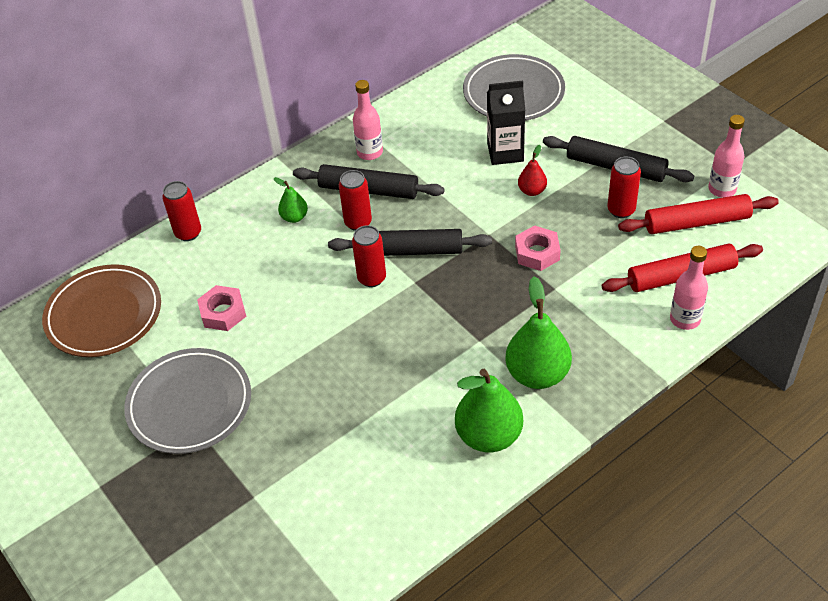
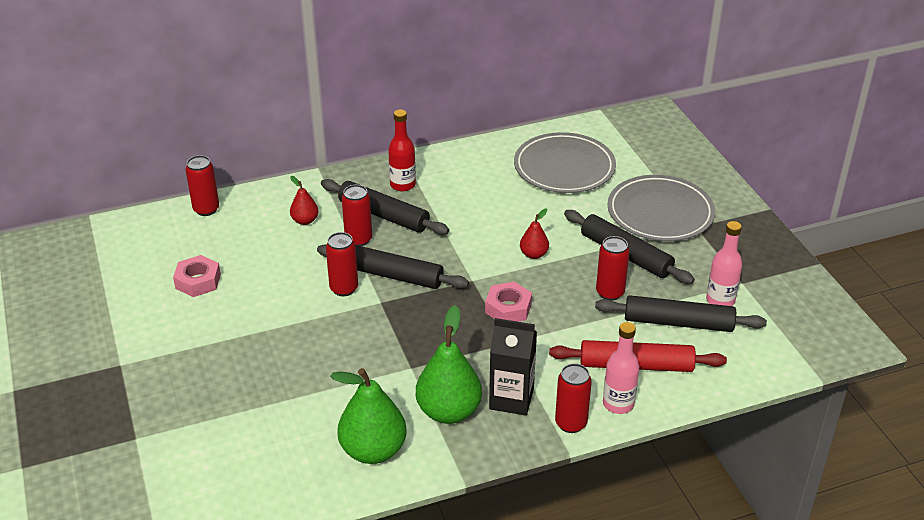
camera: 15 degrees right, 10 degrees down
brown plate [42,264,161,357] -> none
grey plate [124,348,251,454] -> grey plate moved to [608,175,715,241]
green pear [274,177,308,223] -> red pear [290,176,318,225]
pink bottle [353,80,383,160] -> red bottle [388,109,416,192]
black carton [487,81,525,165] -> black carton moved to [489,318,537,416]
red rolling pin [618,194,779,234] -> black rolling pin [595,295,767,332]
none -> red can [555,363,592,433]

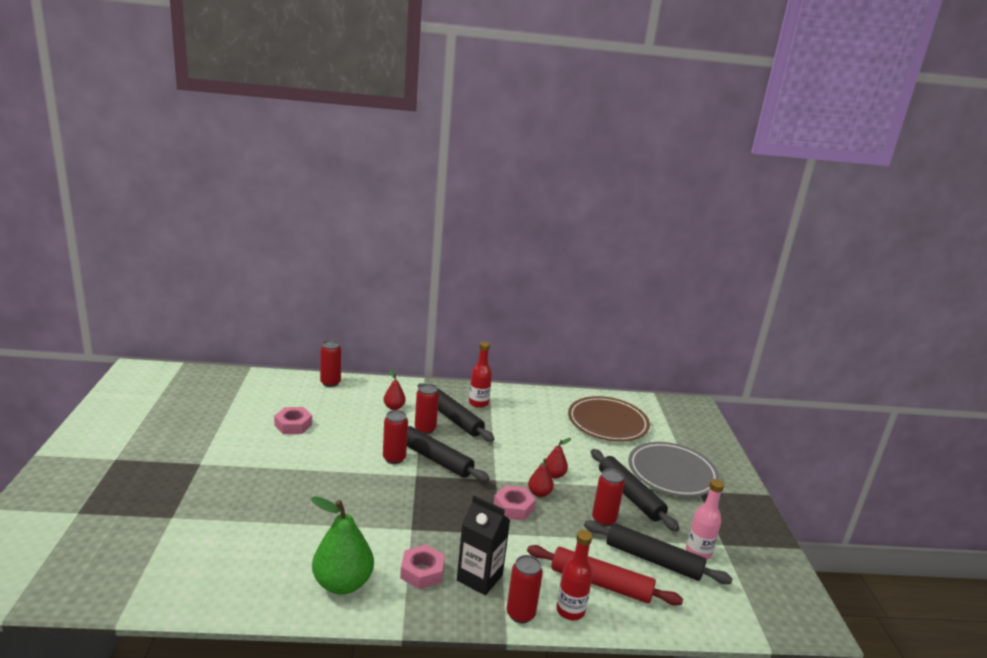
camera: 15 degrees right, 15 degrees down
green pear [416,305,482,424] -> pink nut [400,545,445,589]
grey plate [514,132,616,193] -> brown plate [568,396,650,442]
pink bottle [603,322,639,414] -> red bottle [556,530,593,620]
none -> red pear [528,459,554,497]

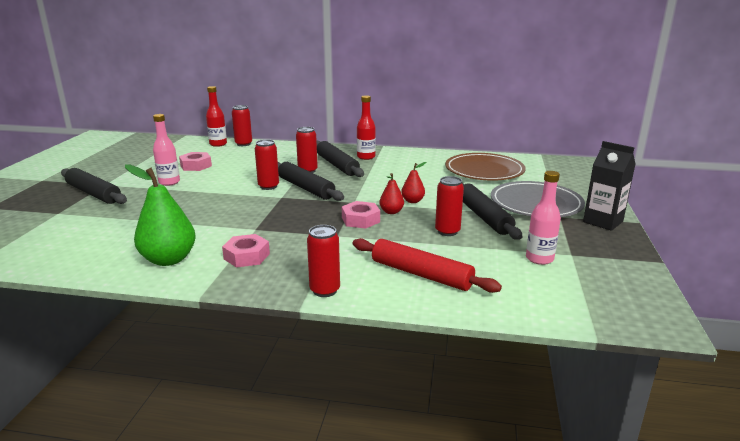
camera: 15 degrees right, 0 degrees up
red pear [384,369,406,410] -> none
black carton [457,495,510,595] -> black carton moved to [583,141,636,231]
red bottle [556,530,593,620] -> red bottle moved to [206,86,227,147]
black rolling pin [584,520,733,584] -> black rolling pin moved to [61,168,127,204]
none -> pink bottle [153,114,180,186]

